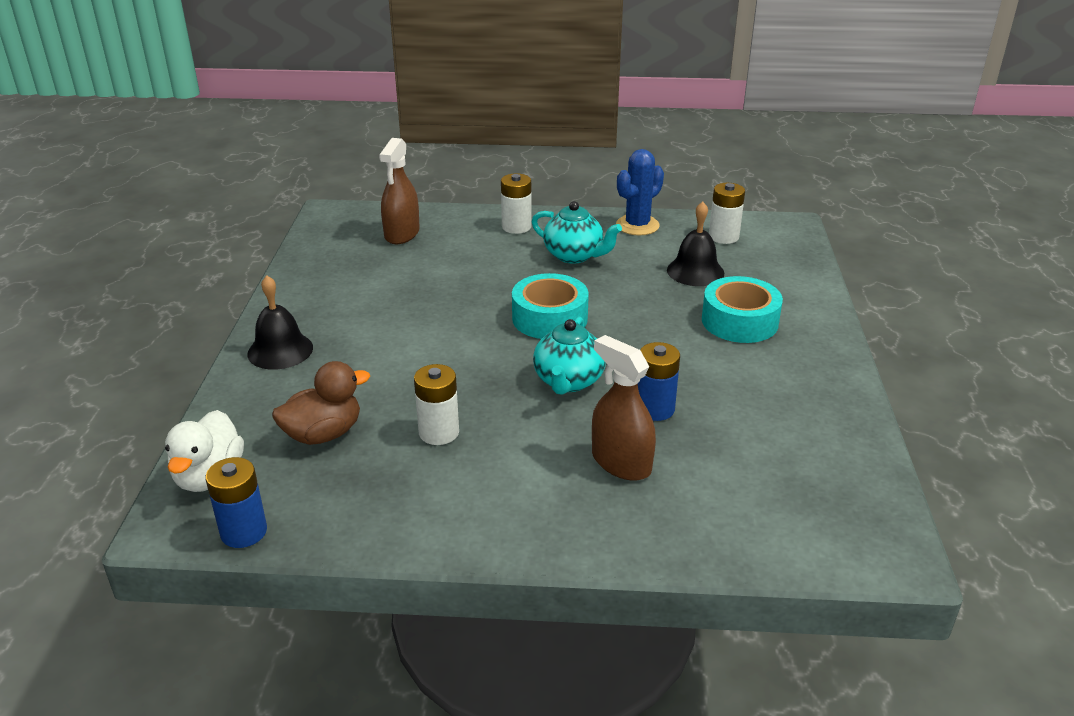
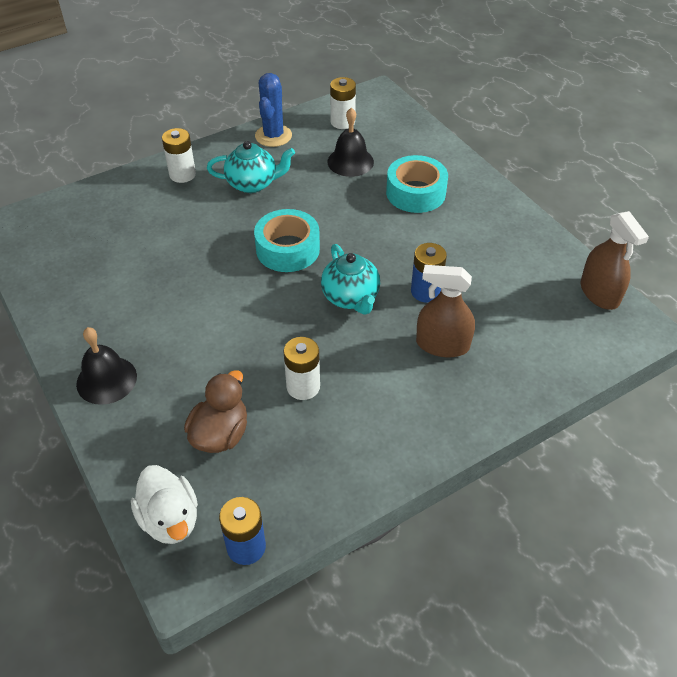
camera: 35 degrees left, 15 degrees up
brown spray bottle [379,138,420,244] -> brown spray bottle moved to [581,211,649,310]

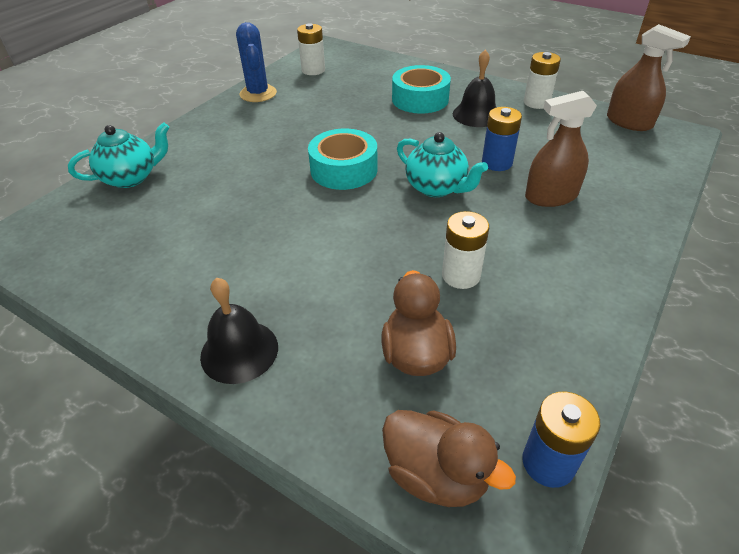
camera: 25 degrees left, 5 degrees down
white duck [131,465,198,544] -> brown duck [382,410,516,507]
white battery [162,128,196,183] -> white battery moved to [524,52,561,109]
turquoise teapot [207,141,295,193] -> turquoise teapot moved to [68,122,170,188]
black bell [327,107,374,177] -> black bell moved to [453,49,497,127]

